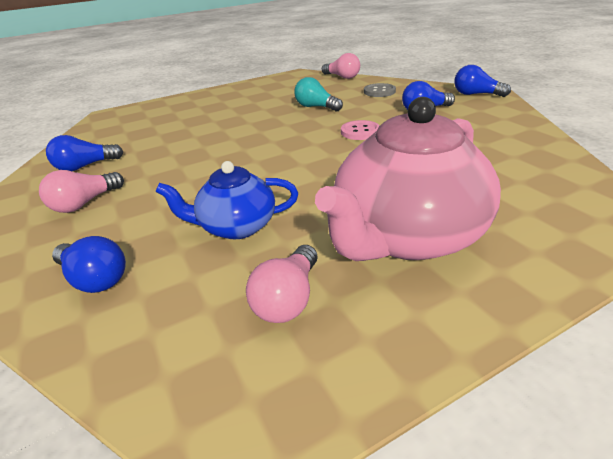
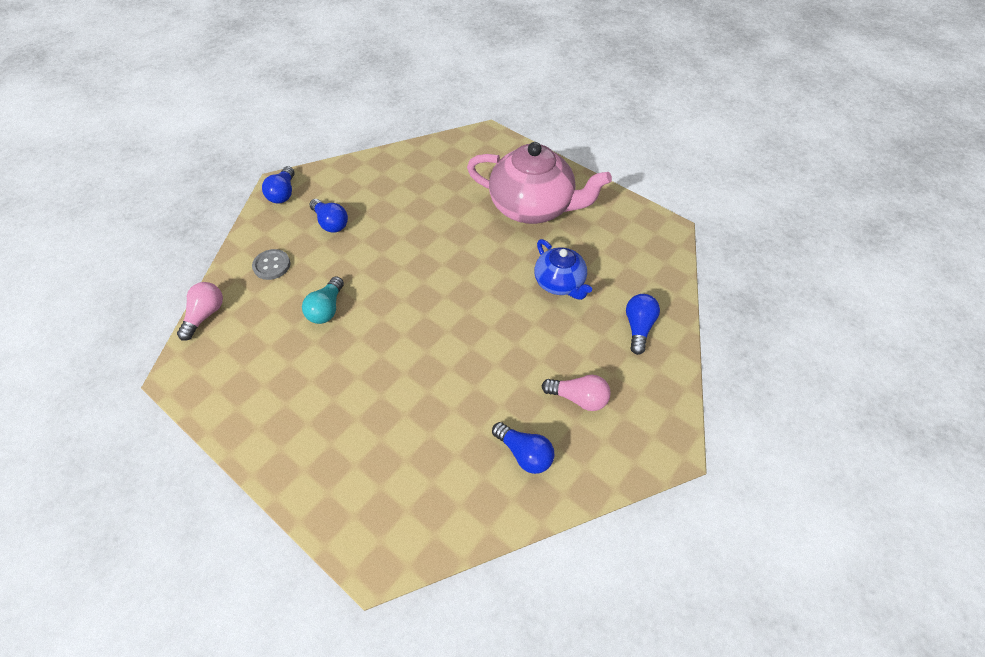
camera: 115 degrees left, 20 degrees up
pink light bulb [246,245,318,323] -> none
pink button [341,120,380,140] -> none

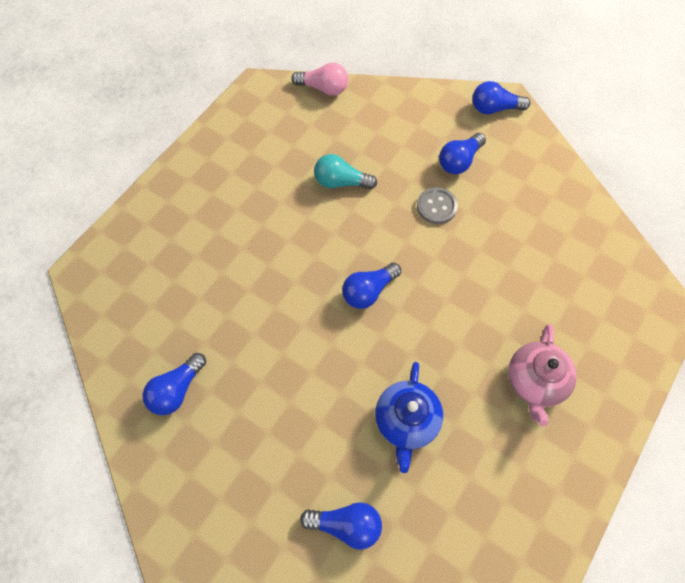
camera: 85 degrees right, 10 degrees up
grey button [252,249,290,280] -> grey button moved to [417,187,458,224]
pink teapot [467,142,612,224] -> pink teapot [508,324,577,427], size x0.56
blue teapot [534,239,592,300] -> blue teapot turned 45 degrees counterclockwise [375,362,443,473]
pink light bulb [541,375,611,411] -> none
none -> blue light bulb [342,262,401,309]

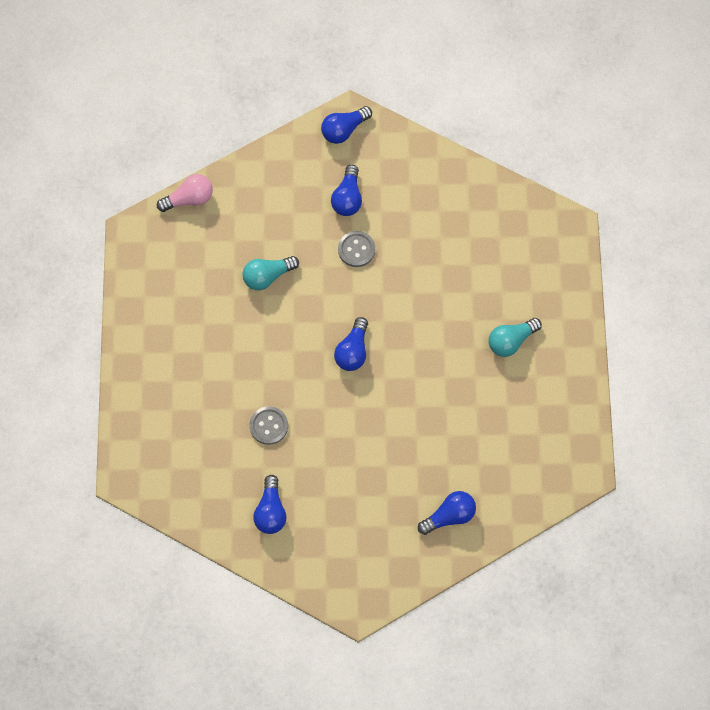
camera: 35 degrees left, 5 degrees up
blue teapot [375,362,443,473] -> none
pink teapot [508,324,577,427] -> turquoise light bulb [489,318,542,357]
none -> grey button [249,406,288,445]

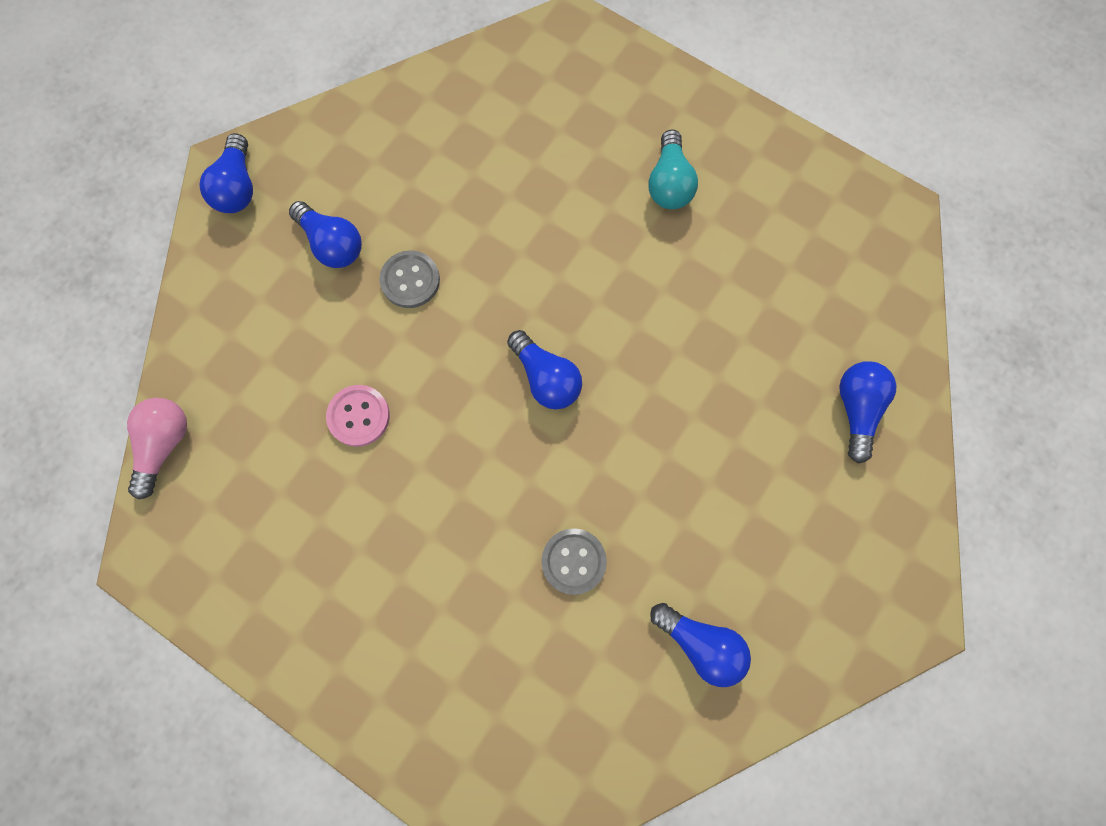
camera: 55 degrees left, 5 degrees up
turquoise light bulb [243,256,299,290] -> pink button [326,385,390,447]

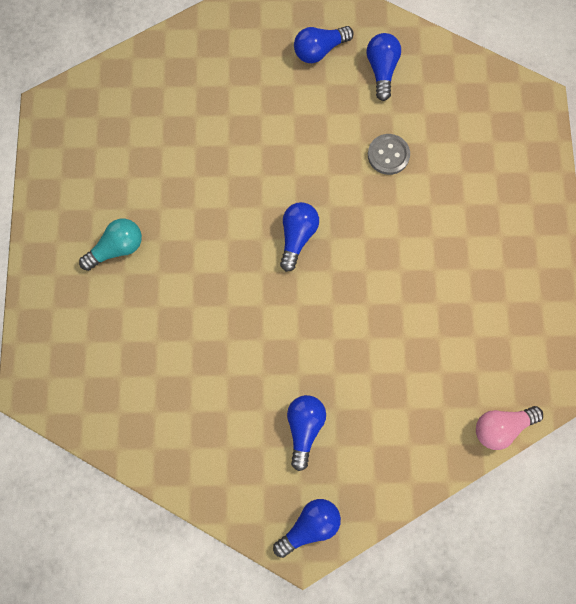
camera: 125 degrees left, 0 degrees up
pink button [326,385,390,447] -> none
grey button [379,250,440,308] -> none
blue light bulb [839,361,897,463] -> blue light bulb moved to [294,26,354,63]

